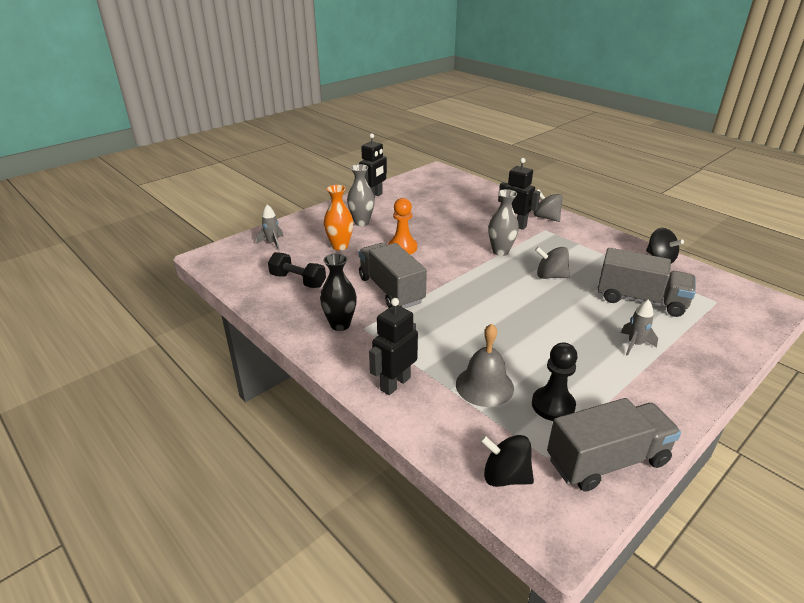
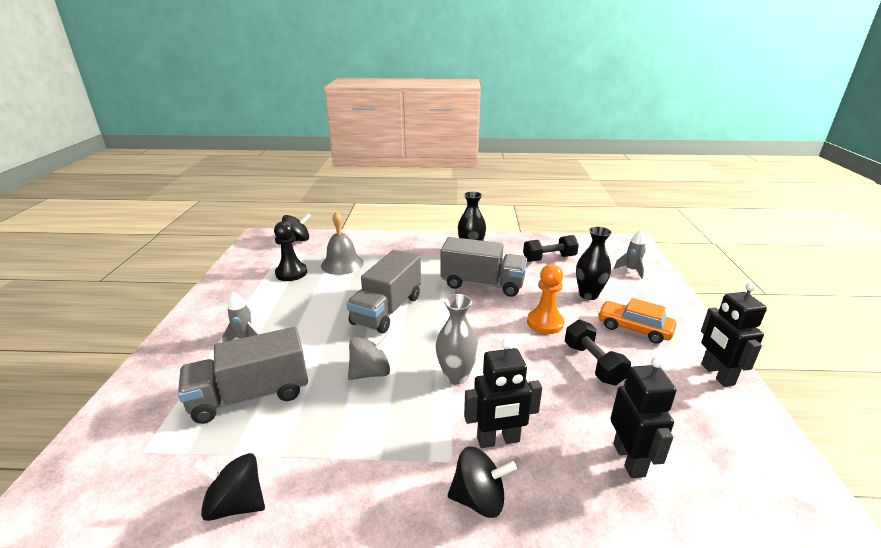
camera: 135 degrees right, 5 degrees down
orange vase [324,185,353,251] -> black vase [576,227,612,300]
grey vase [347,164,375,226] -> orange car [598,298,677,344]
black robot [369,298,418,395] -> black robot moved to [611,357,676,478]
grey spinning top [534,189,563,222] -> black spinning top [448,446,517,518]
grey truck [547,398,681,492] -> grey truck moved to [346,250,421,334]
none -> black dumbbell [565,320,631,385]

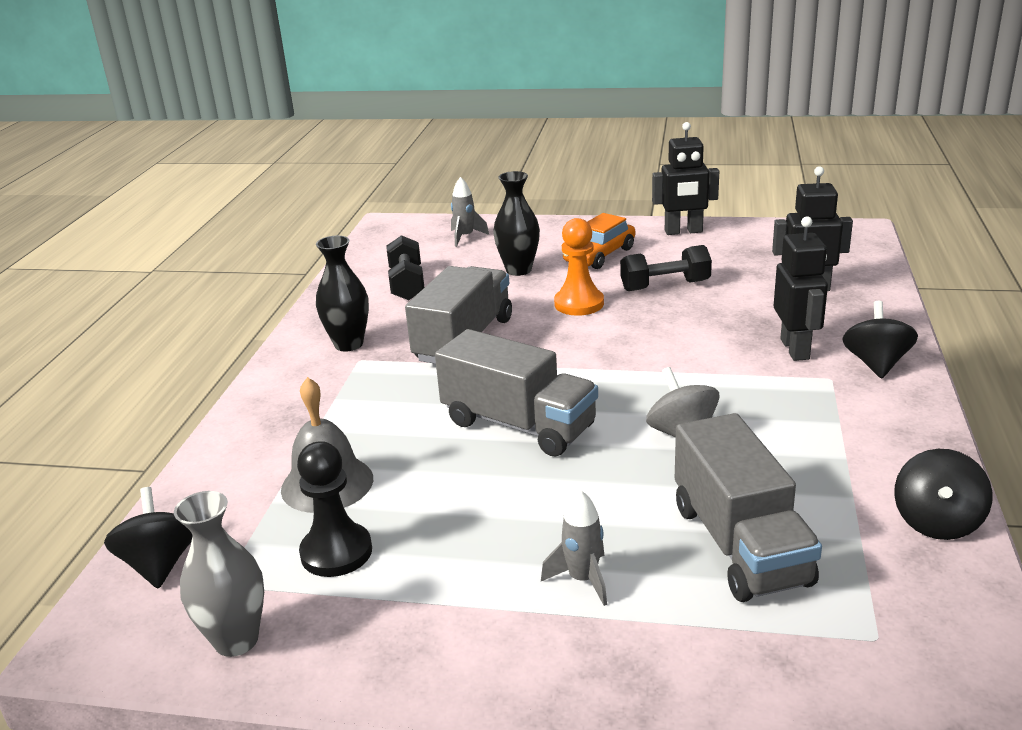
camera: 80 degrees left, 0 degrees up
grey vase [436,294,479,385] -> grey vase moved to [174,491,264,657]

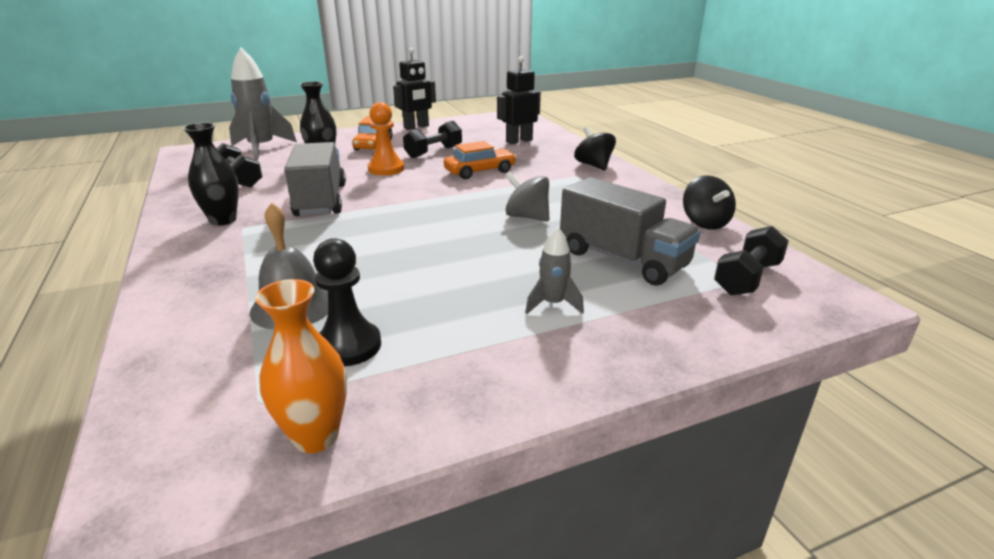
camera: 35 degrees left, 0 degrees up
black spinning top [104,487,192,589] -> none
grey vase [174,491,264,657] -> orange vase [255,279,347,453]
grey truck [435,329,598,456] -> none
grey rocket [451,177,489,247] -> grey rocket [229,48,297,160], size x1.97
black robot [774,217,828,361] -> none
none -> orange car [444,141,516,179]
none -> black dumbbell [714,226,789,296]

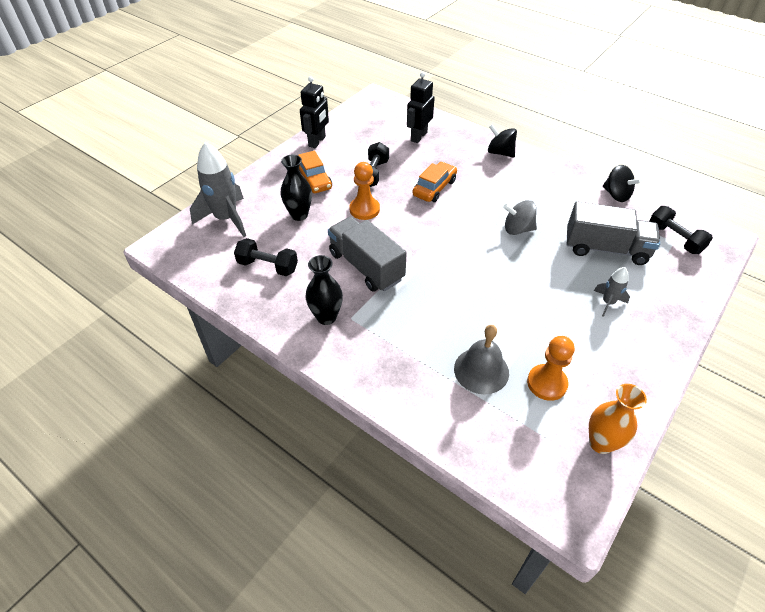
camera: 30 degrees left, 20 degrees up
black pawn [313,238,381,366] -> orange pawn [527,336,575,401]
black dumbbell [714,226,789,296] -> black dumbbell turned 45 degrees counterclockwise [649,206,713,254]

